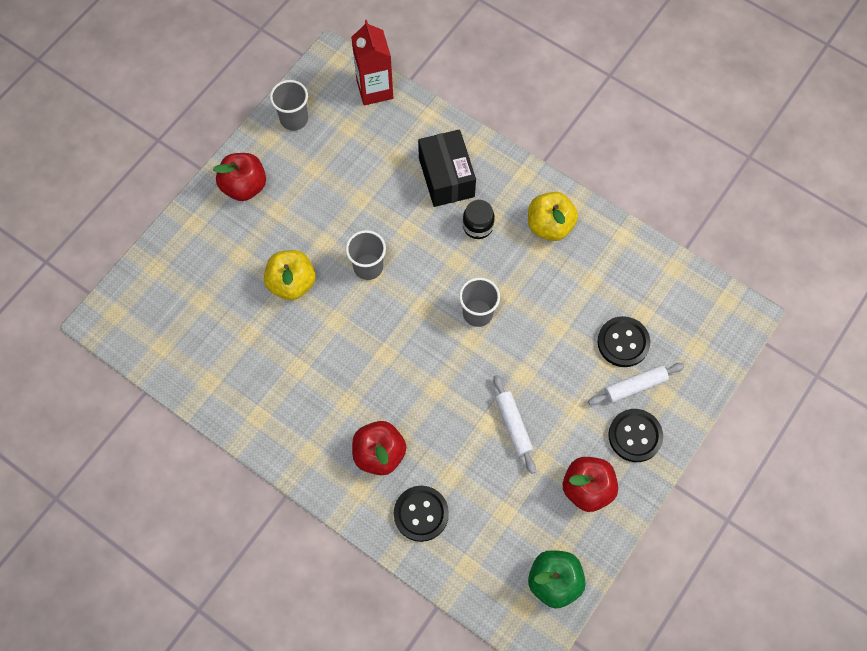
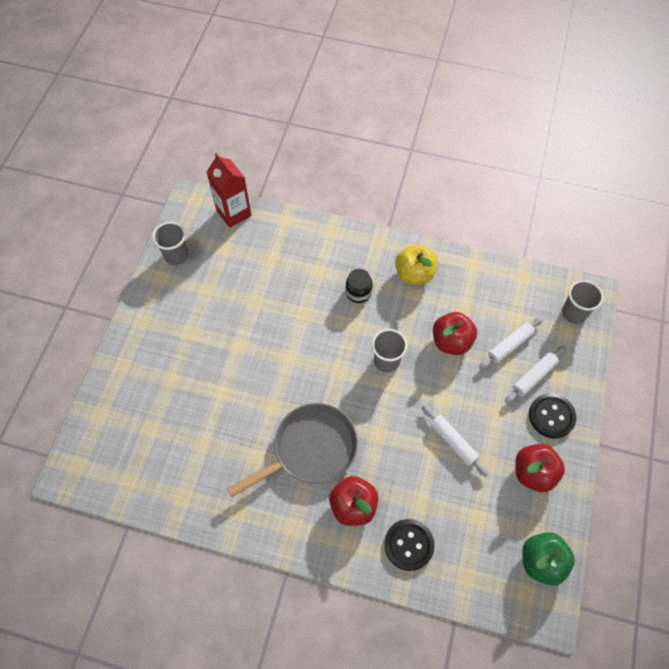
camera: 20 degrees left, 5 degrees down
red apple [213,153,266,201] -> red apple moved to [433,312,477,355]
yellow apple [264,250,315,300] -> none
grey cup [346,230,386,280] -> grey cup moved to [562,280,604,324]
black box [418,129,476,207] -> none
black button [597,316,650,367] -> white rolling pin [479,317,543,369]
none -> grey pan [227,403,358,497]

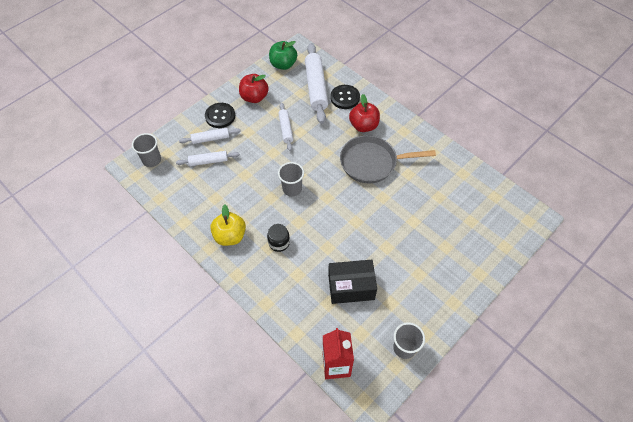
camera: 150 degrees left, 5 degrees down
red apple [433,312,477,355] -> none
none -> white rolling pin [305,43,328,124]
none -> black box [328,260,377,304]

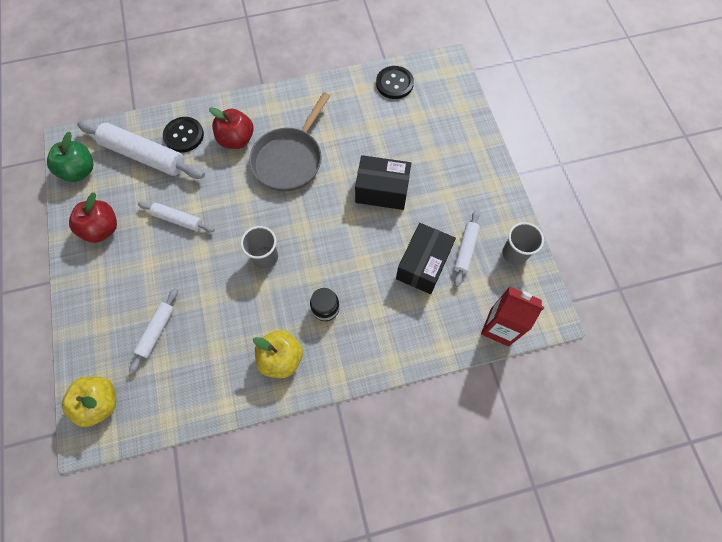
camera: 60 degrees left, 10 degrees up
grey cup [132,133,161,167] -> yellow apple [61,376,116,427]
white rolling pin [179,128,241,144] -> white rolling pin moved to [454,210,480,287]
black button [205,103,235,128] -> black button moved to [376,66,414,99]
none -> black box [355,155,411,210]

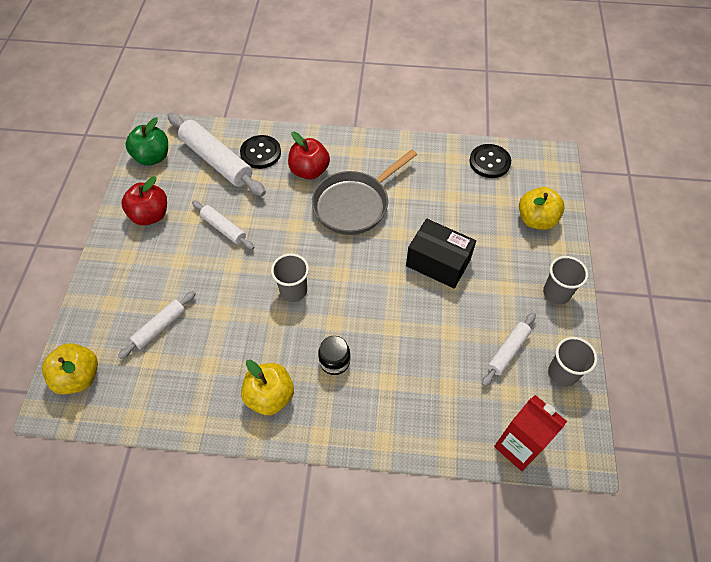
camera: 20 degrees right, 10 degrees down
black box [396,223,456,294] -> none
none -> yellow apple [519,187,565,230]
none -> grey cup [543,256,588,304]

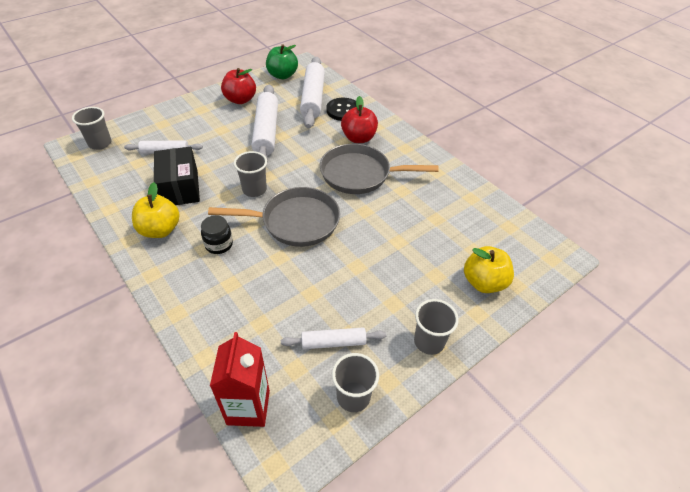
camera: 45 degrees right, 10 degrees down
yellow apple [42,343,98,395] -> grey cup [72,107,112,150]
white rolling pin [192,201,255,250] -> white rolling pin [252,85,278,162], size x1.81
black box [406,218,476,289] -> black box moved to [154,147,200,205]
black button [469,144,511,178] -> none
none -> grey pan [208,187,340,247]

